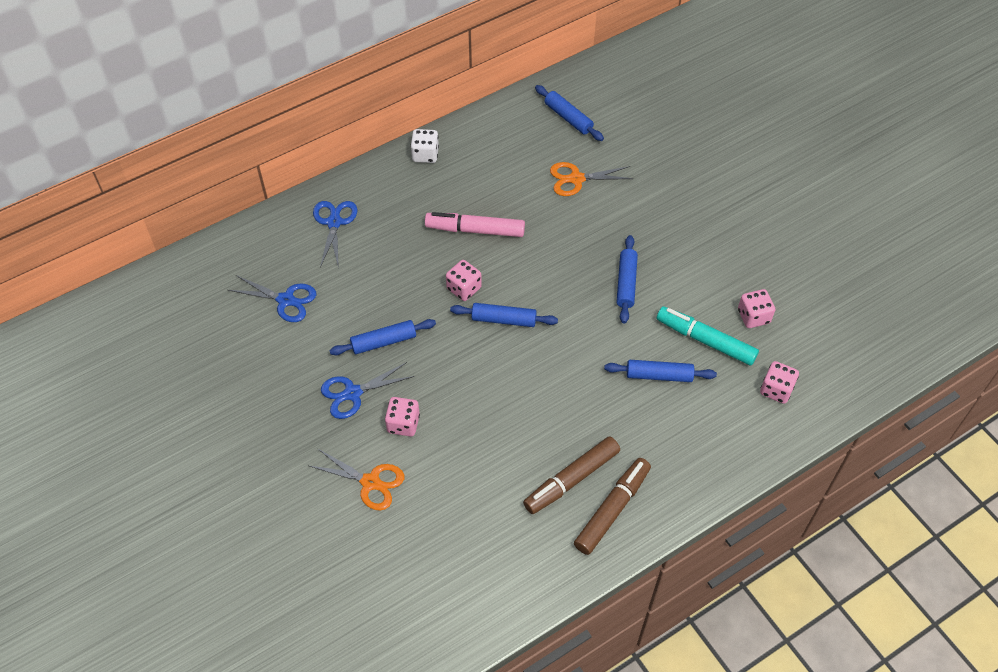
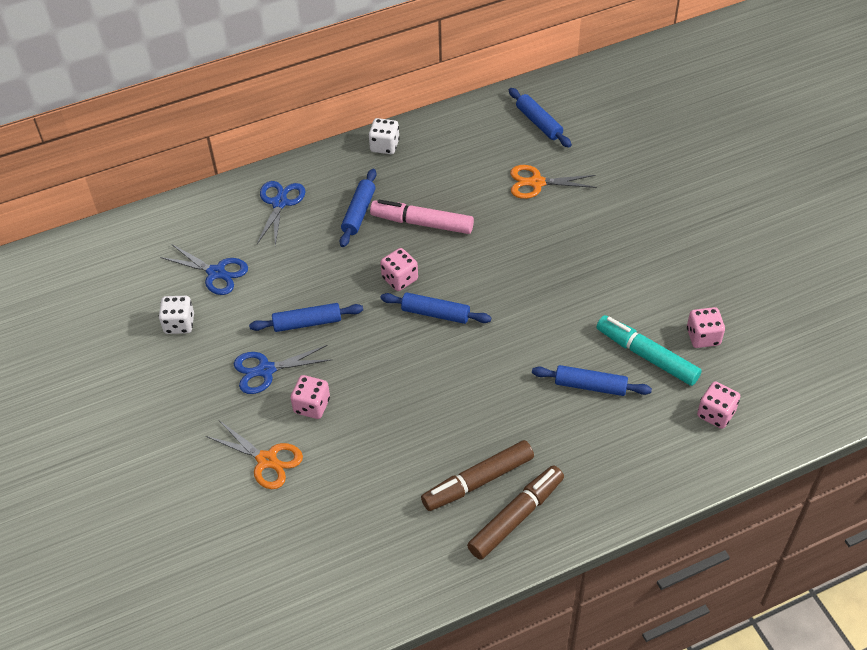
camera: 10 degrees right, 5 degrees down
blue rolling pin [617,235,638,323] -> blue rolling pin moved to [340,169,377,247]
none -> white dice [159,296,194,334]

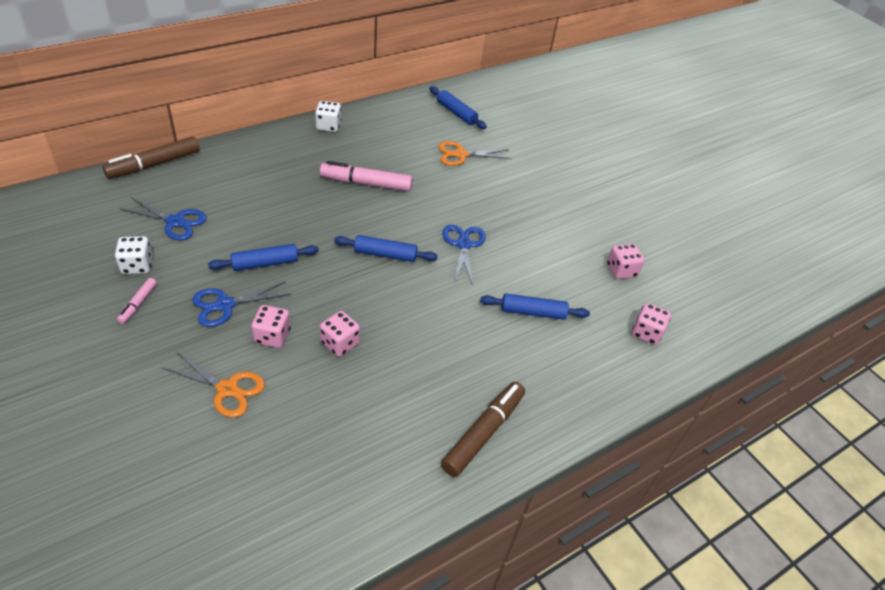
camera: 15 degrees left, 5 degrees down
blue scissors [257,181,305,246] -> blue scissors moved to [442,225,486,285]
blue rolling pin [340,169,377,247] -> none
pink dice [380,248,418,291] -> pink dice moved to [320,311,360,357]
brown marker [421,440,534,511] -> brown marker moved to [103,136,200,179]
turquoise marker [596,315,702,386] -> none
none -> pink marker [117,278,157,324]

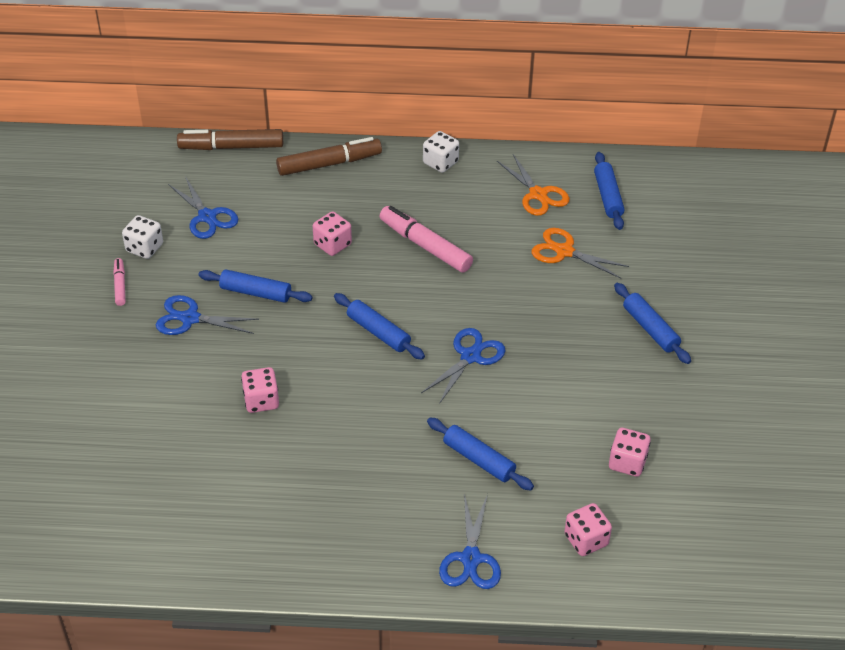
camera: 40 degrees right, 0 degrees up
pink marker [117,278,157,324] -> pink marker turned 120 degrees clockwise [113,258,126,306]
orange scissors [163,352,265,418] -> orange scissors moved to [497,154,570,216]
pink dice [251,305,291,348] -> pink dice moved to [313,211,352,256]
brown marker [441,382,525,477] -> brown marker moved to [276,137,382,176]
none -> blue scissors [439,494,501,589]
none -> blue rolling pin [614,283,691,364]

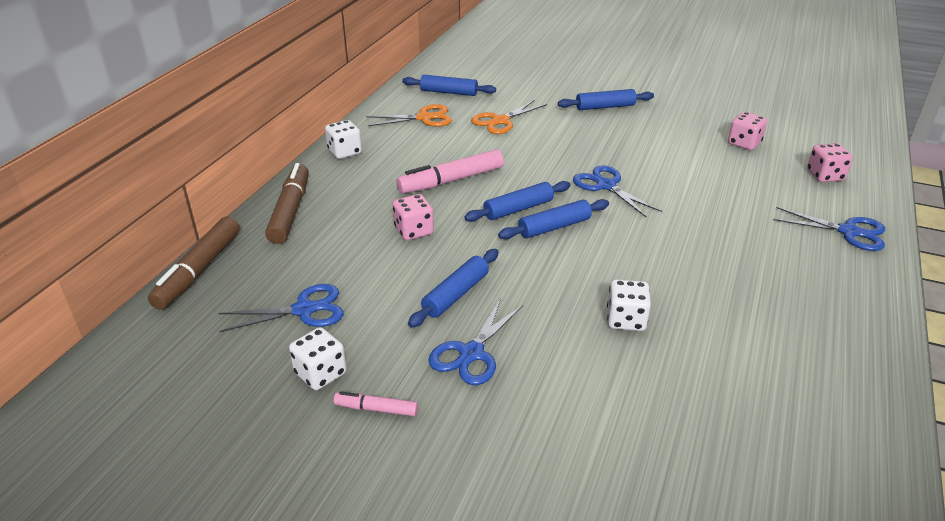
camera: 70 degrees left, 10 degrees down
pink dice [241,367,279,413] -> white dice [607,279,651,331]
blue rolling pin [427,418,534,490] -> blue rolling pin moved to [464,181,570,222]

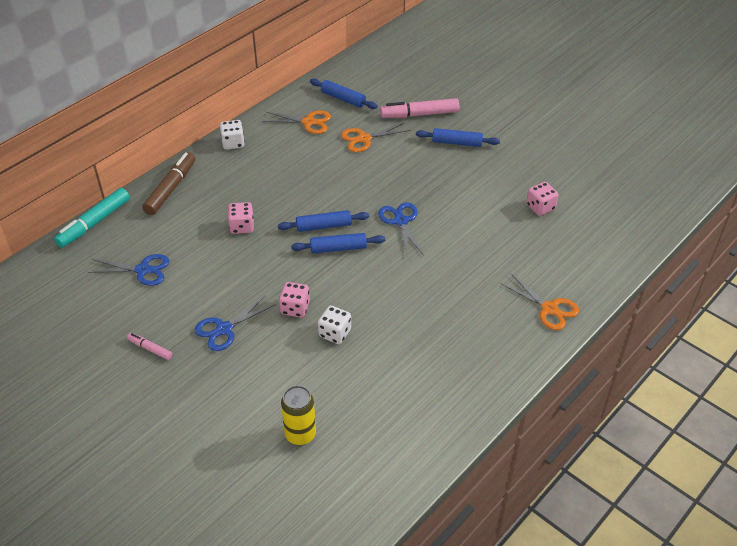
camera: 20 degrees right, 10 degrees up
brown marker [148,217,240,310] -> turquoise marker [54,188,130,248]
white dice [289,327,347,390] -> none
pink marker [396,149,504,194] -> pink marker moved to [380,98,459,118]
blue rolling pin [408,249,499,328] -> none
blue scissors [773,207,885,251] -> orange scissors [500,274,579,330]
pink dice [807,143,853,182] -> pink dice moved to [279,282,310,318]
none -> yellow can [281,386,316,445]

